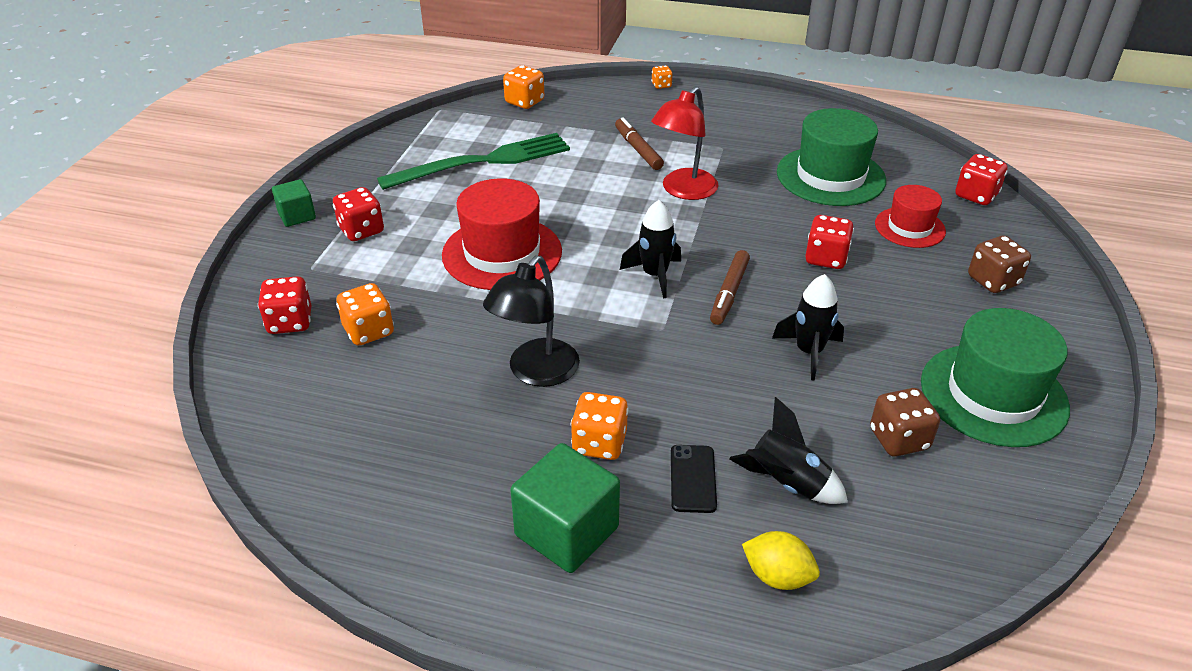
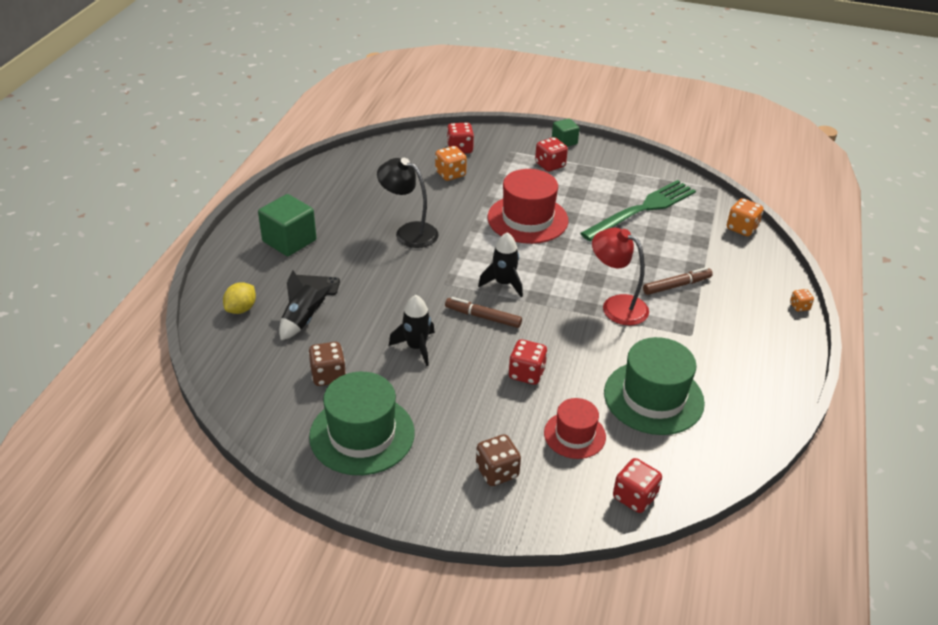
camera: 90 degrees right, 0 degrees up
green fork [377,133,570,190] -> green fork turned 105 degrees counterclockwise [580,180,696,241]
orange dice [571,392,628,460] -> none

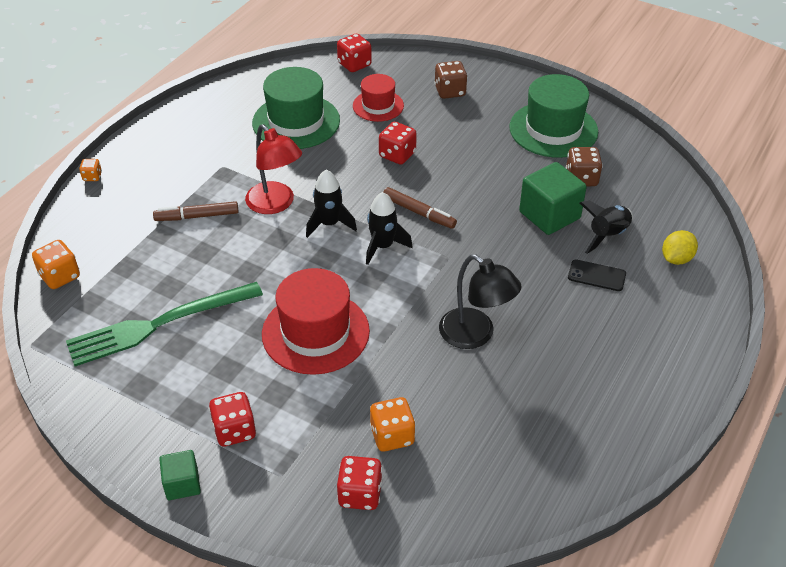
camera: 165 degrees left, 5 degrees up
green cube [258,194,316,256] -> green cube moved to [519,162,587,235]
black rocket [389,295,435,366] -> black rocket moved to [306,170,357,238]

